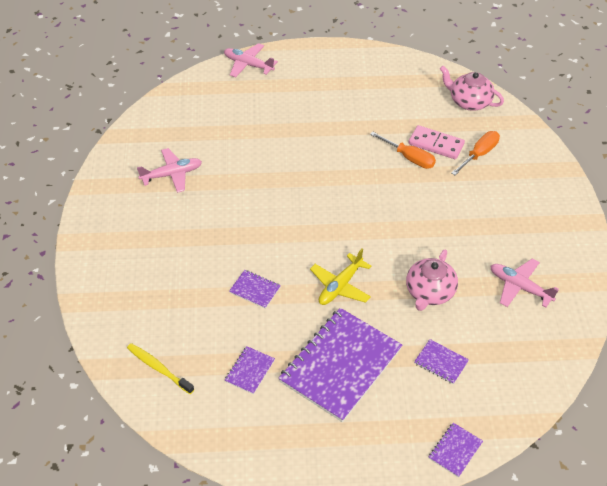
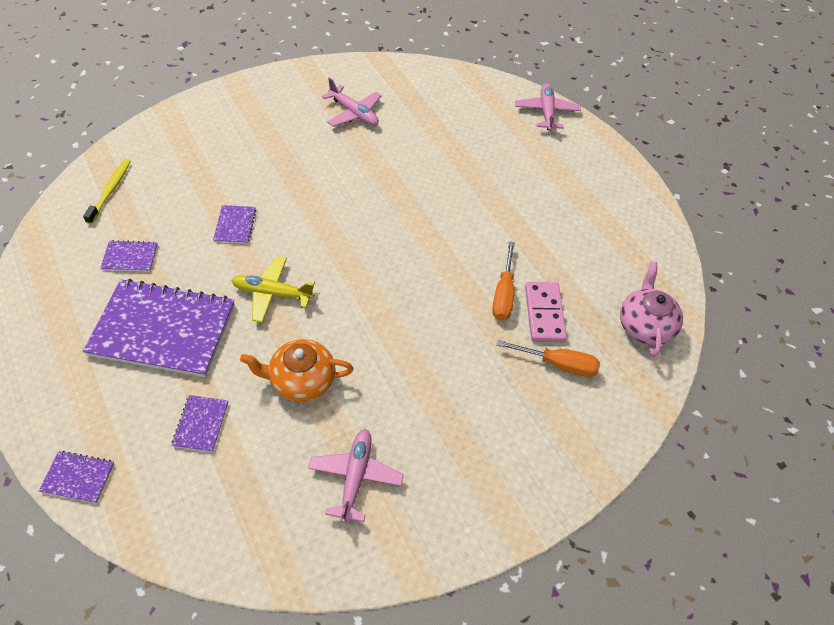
camera: 60 degrees right, 5 degrees up
pink teapot [406,249,458,311] -> orange teapot [240,339,353,402]

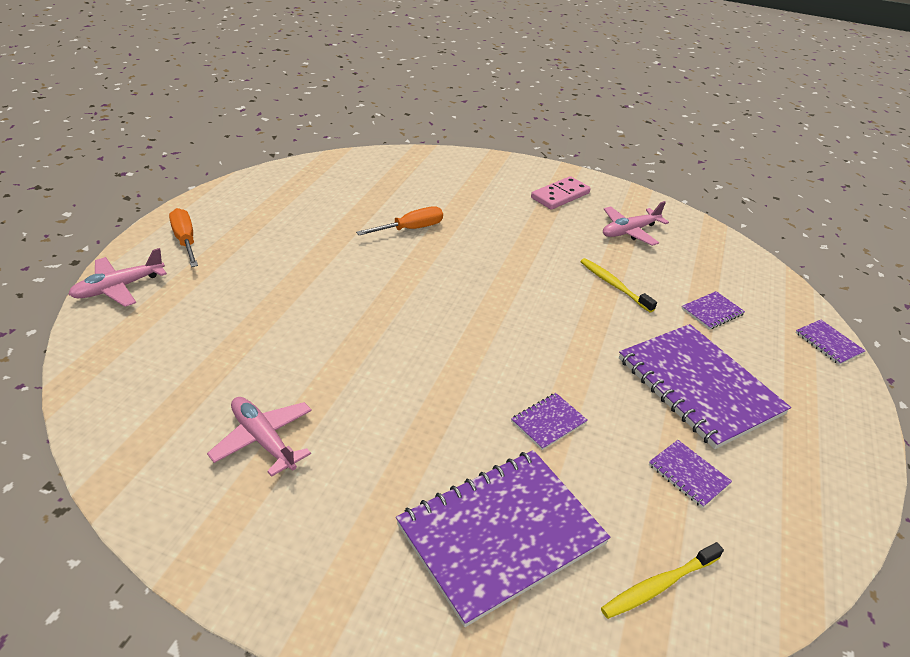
camera: 130 degrees left, 15 degrees down
yellow plane [231,256,315,323] -> none
orange teapot [240,339,353,402] -> yellow toothbrush [580,258,657,313]
pink plane [322,77,382,127] -> pink plane turned 45 degrees counterclockwise [207,397,312,477]
orange screwdriver [496,340,600,377] -> orange screwdriver moved to [169,208,198,267]
pink domino [525,282,567,342] -> pink domino moved to [531,176,591,210]
pink teapot [620,262,683,357] -> none
none -> purple notebook [396,450,610,627]

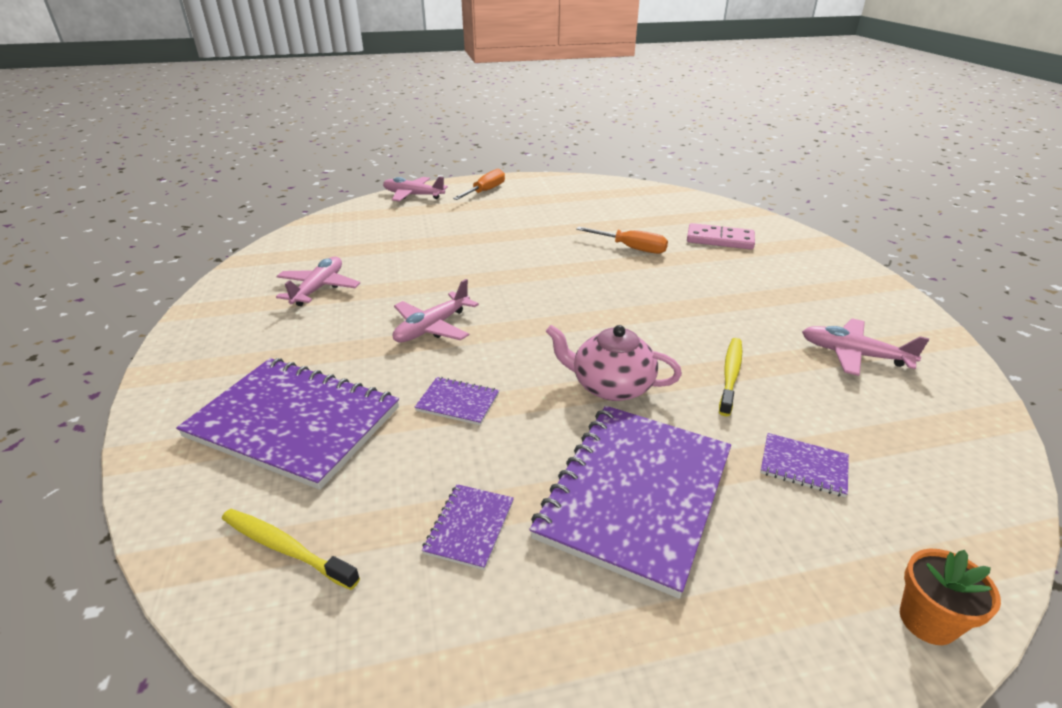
camera: 60 degrees right, 5 degrees down
pink domino [531,176,591,210] -> pink domino moved to [687,223,755,250]
purple notebook [796,320,865,365] -> orange flower pot [900,549,1001,645]
none -> pink plane [393,279,479,342]
none -> pink teapot [546,325,682,401]

